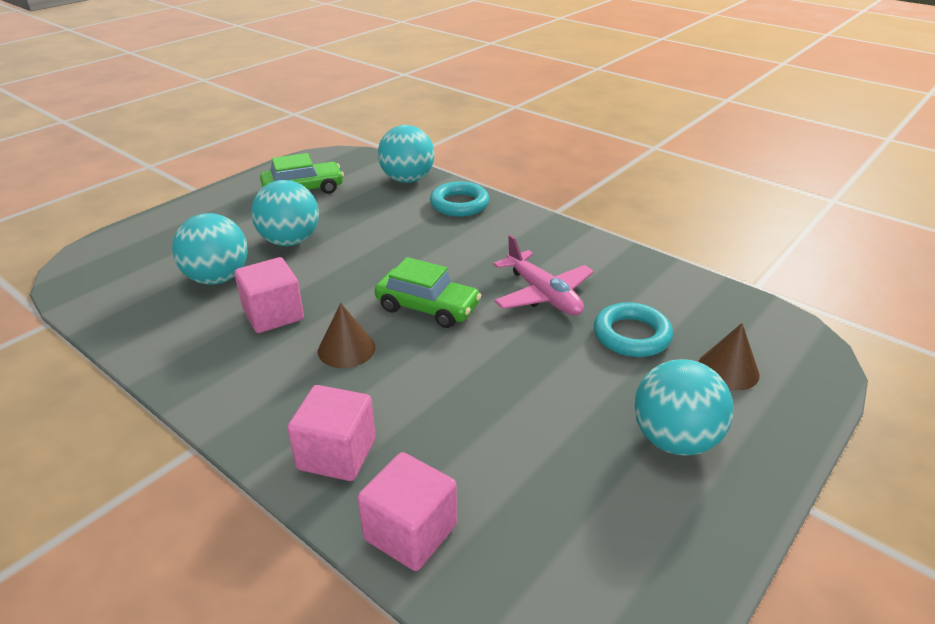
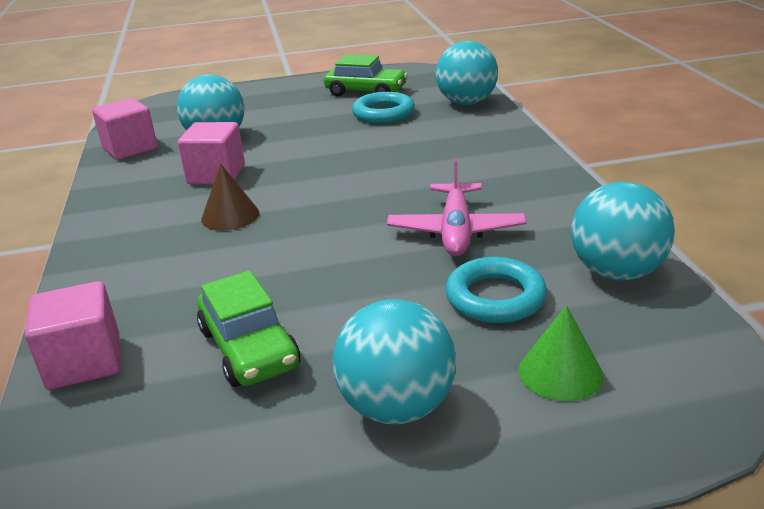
camera: 40 degrees right, 5 degrees down
turquoise ball [251,180,319,246] -> turquoise ball moved to [571,182,675,281]
pink cube [287,385,376,481] -> pink cube moved to [92,98,157,160]
green car [375,257,481,328] -> green car moved to [197,271,300,387]
turquoise ring [430,181,489,217] -> turquoise ring moved to [352,92,415,123]
brown cone [698,323,760,390] -> green cone [519,305,604,401]

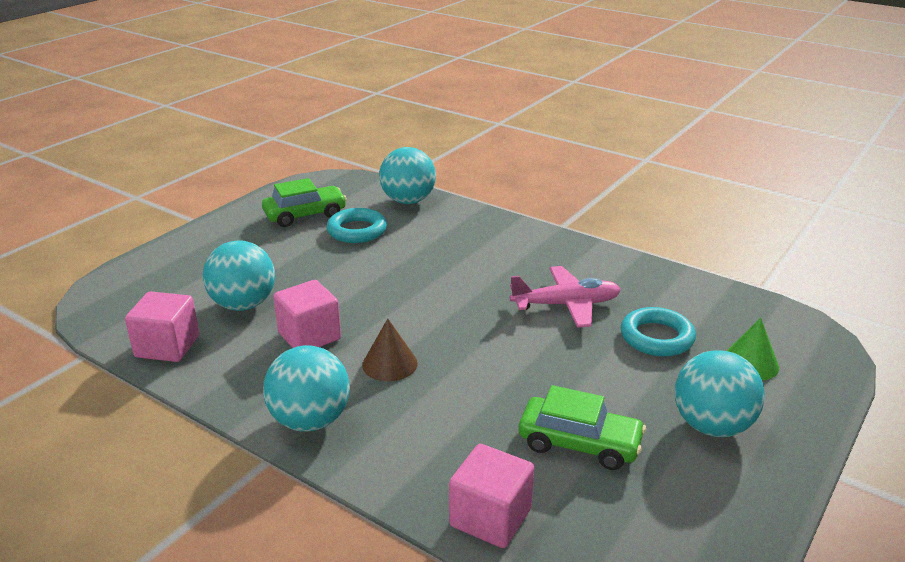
camera: 45 degrees left, 0 degrees up
pink plane [387,157,527,256] -> pink plane turned 60 degrees counterclockwise [510,266,621,328]
turquoise ball [571,182,675,281] -> turquoise ball moved to [263,345,350,432]

